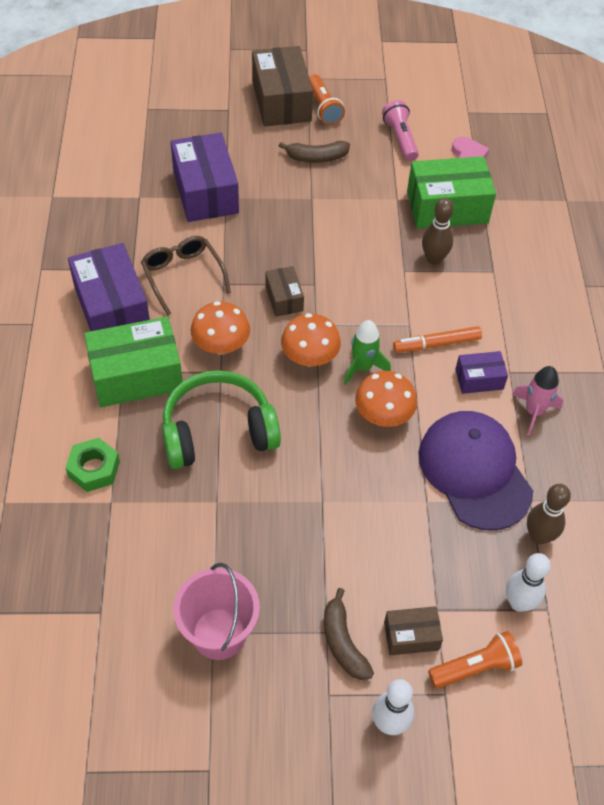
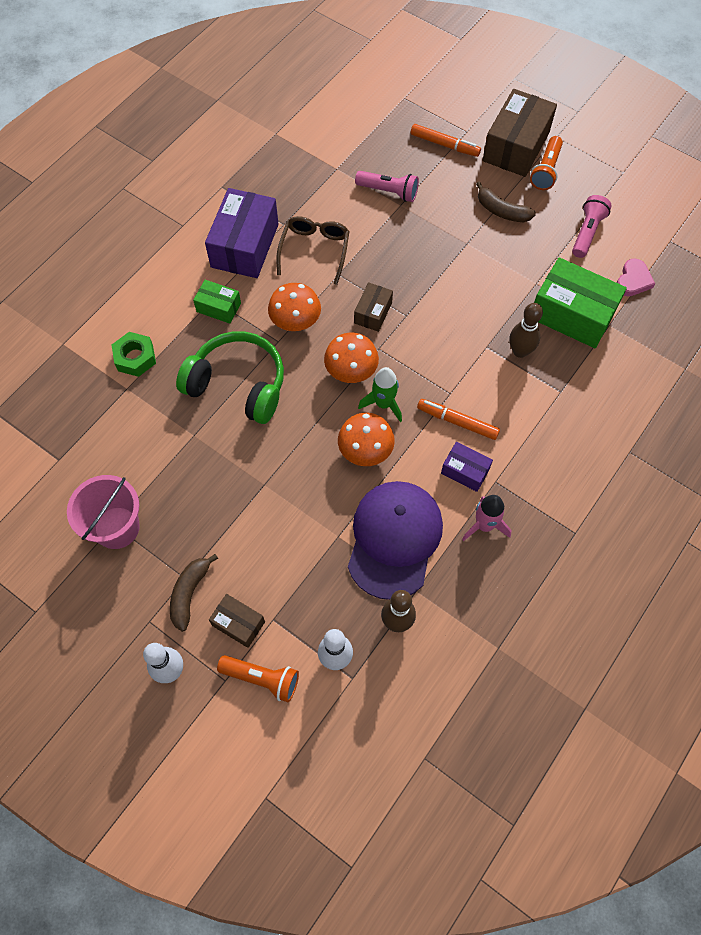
camera: 40 degrees right, 10 degrees up
green box [84,317,183,407] -> green box [193,280,241,324], size x0.52
purple box [171,133,239,222] -> pink flashlight [355,171,419,202]
none -> orange marker [411,124,481,157]

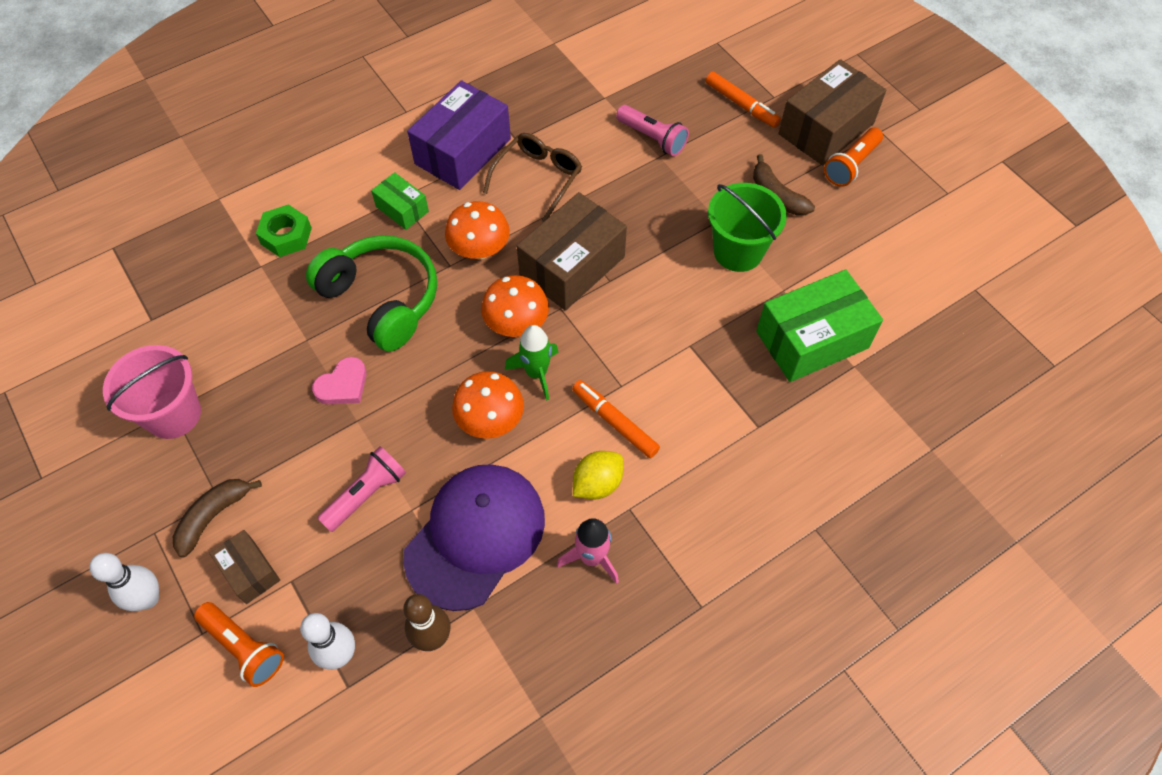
camera: 20 degrees right, 5 degrees down
brown box [354,282,393,332] -> brown box [517,192,627,311], size x1.93
purple box [441,442,493,492] -> yellow lemon [573,451,624,500]
brown bowling pin [510,303,543,358] -> none
green box [534,257,627,348] -> green box turned 75 degrees counterclockwise [756,269,883,382]
pink flashlight [572,195,612,258] -> pink flashlight moved to [317,446,406,532]
pink heart [617,259,655,296] -> pink heart moved to [312,357,367,404]
none -> green bucket [708,183,787,272]

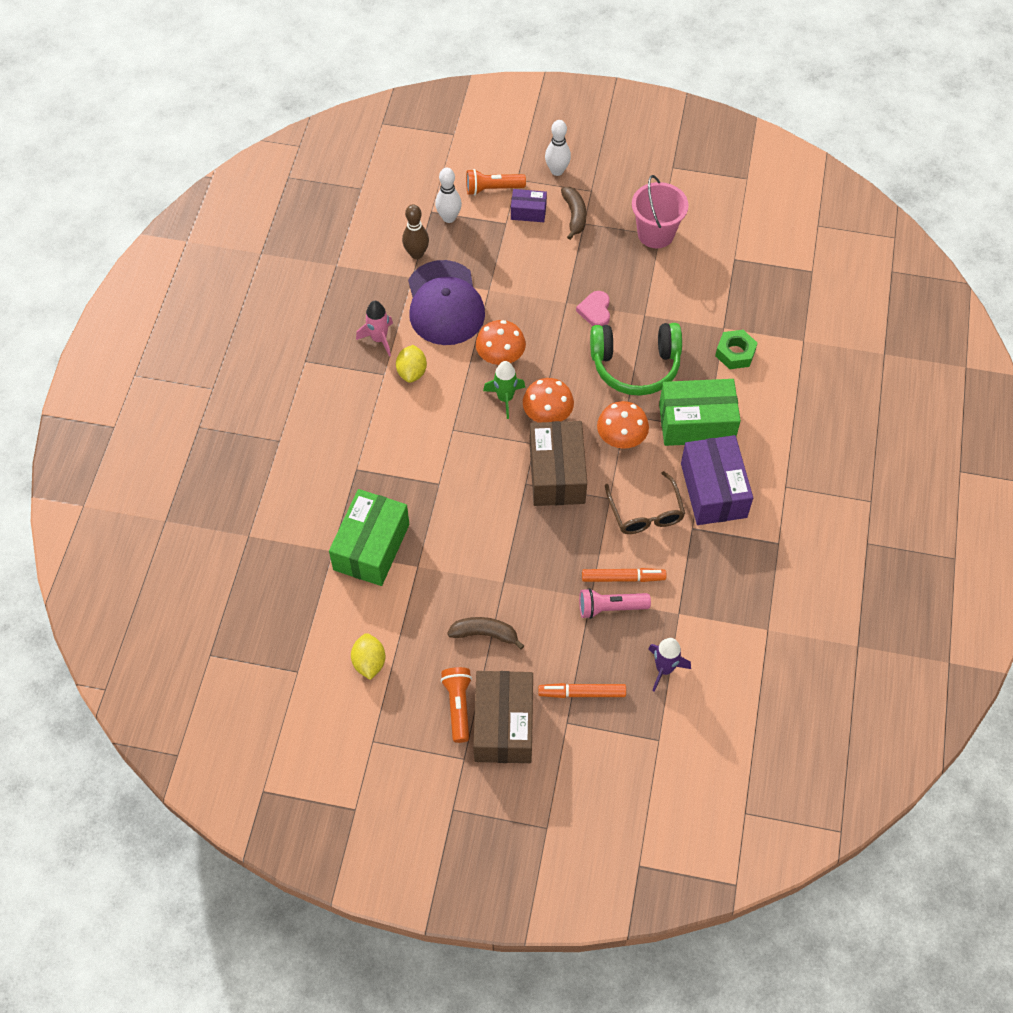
camera: 135 degrees right, 0 degrees up
brown box [209,530,280,604] -> purple box [511,189,547,222]
pink flashlight [317,446,406,532] -> none
green box [371,172,429,230] -> green box [659,379,741,446], size x1.93
orange marker [572,380,660,458] -> orange marker moved to [582,568,666,582]
green bucket [708,183,787,272] -> none
none -> yellow lemon [351,633,385,680]
none -> purple rocket [648,638,691,692]

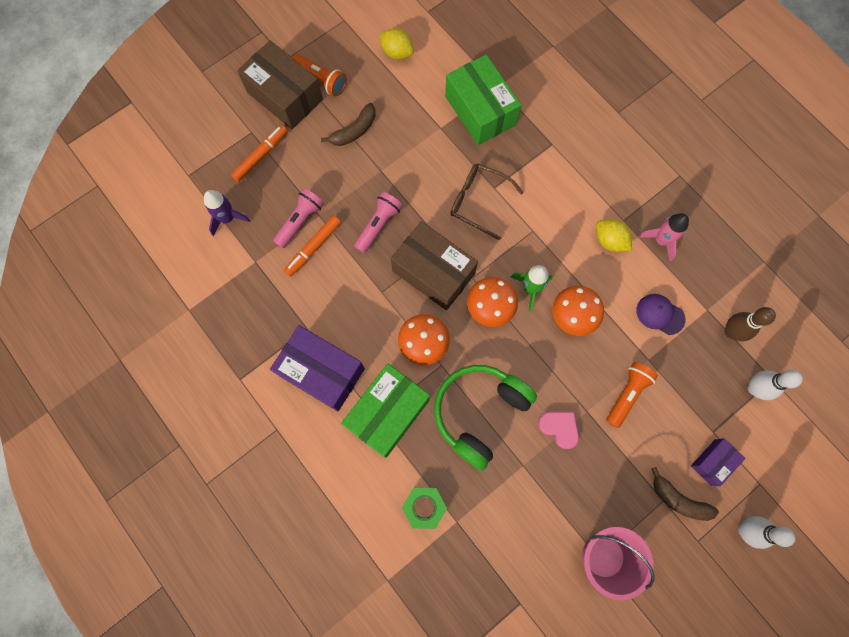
camera: 130 degrees right, 15 degrees up
purple cap [408,260,485,345] -> purple cap [636,294,685,335], size x0.47
orange flashlight [466,169,526,195] -> orange flashlight moved to [606,362,658,428]
brown glasses [605,471,685,534] -> brown glasses moved to [450,163,524,240]
none -> pink flashlight [354,192,403,253]

